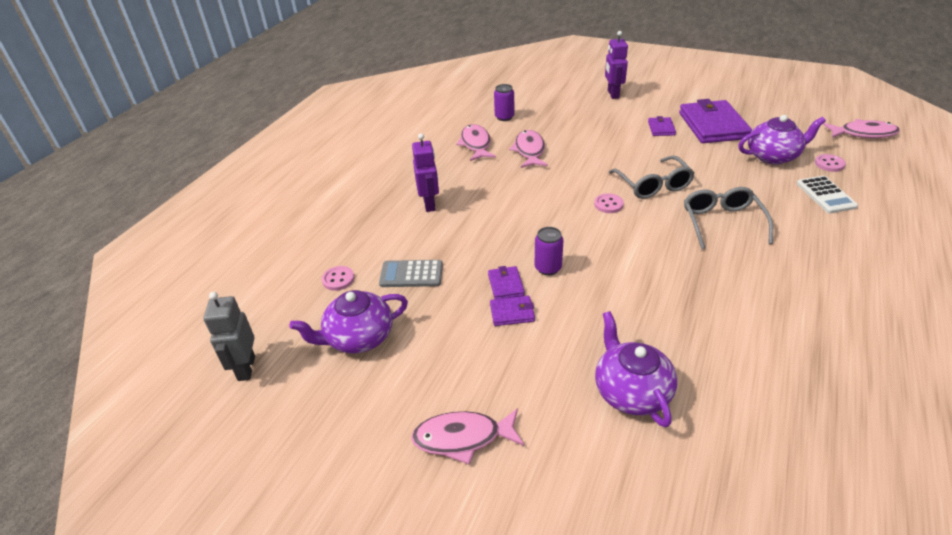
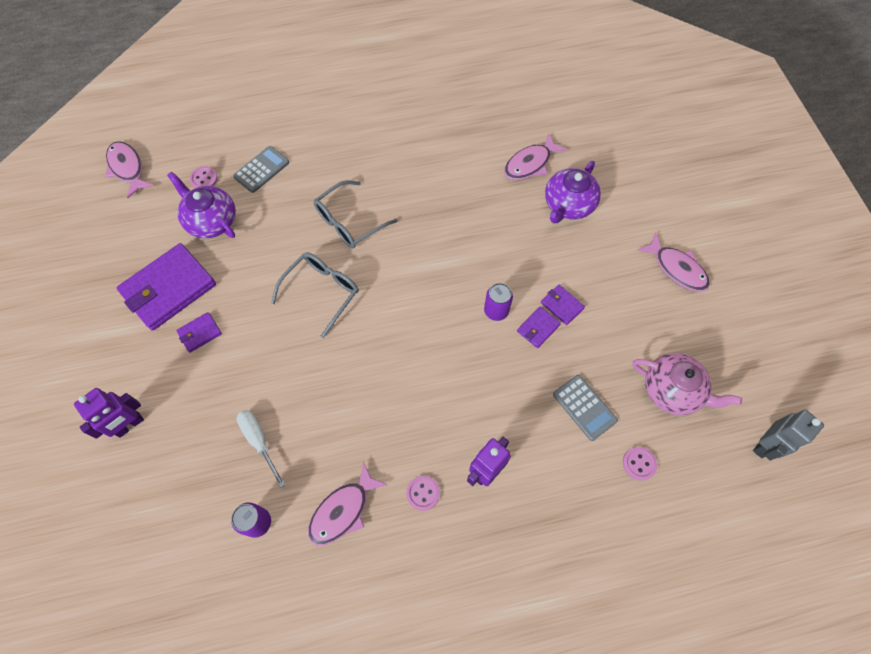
camera: 130 degrees left, 25 degrees up
purple teapot [290,290,408,354] -> pink teapot [632,353,742,415]
pink fish [509,130,548,168] -> pink fish moved to [504,133,567,180]
pink button [594,193,624,213] -> pink button moved to [406,476,440,511]
white calculator [797,176,858,213] -> grey calculator [233,146,290,193]
none -> white screwdriver [236,410,285,488]

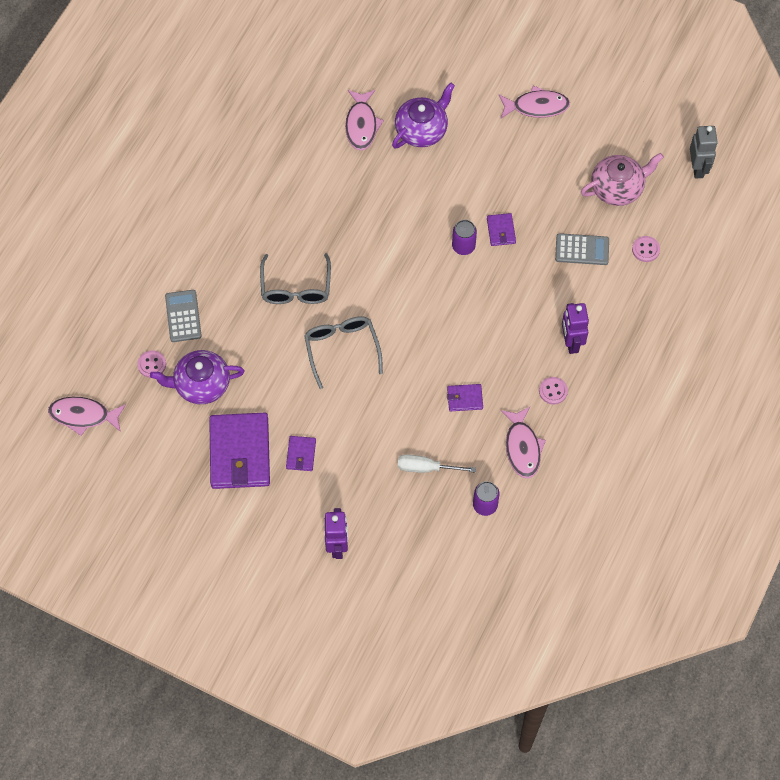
camera: 50 degrees left, 0 degrees up
purple wallet [541,285,585,325] -> purple wallet moved to [447,384,483,411]
purple teapot [545,161,601,224] -> purple teapot turned 120 degrees counterclockwise [392,83,455,148]

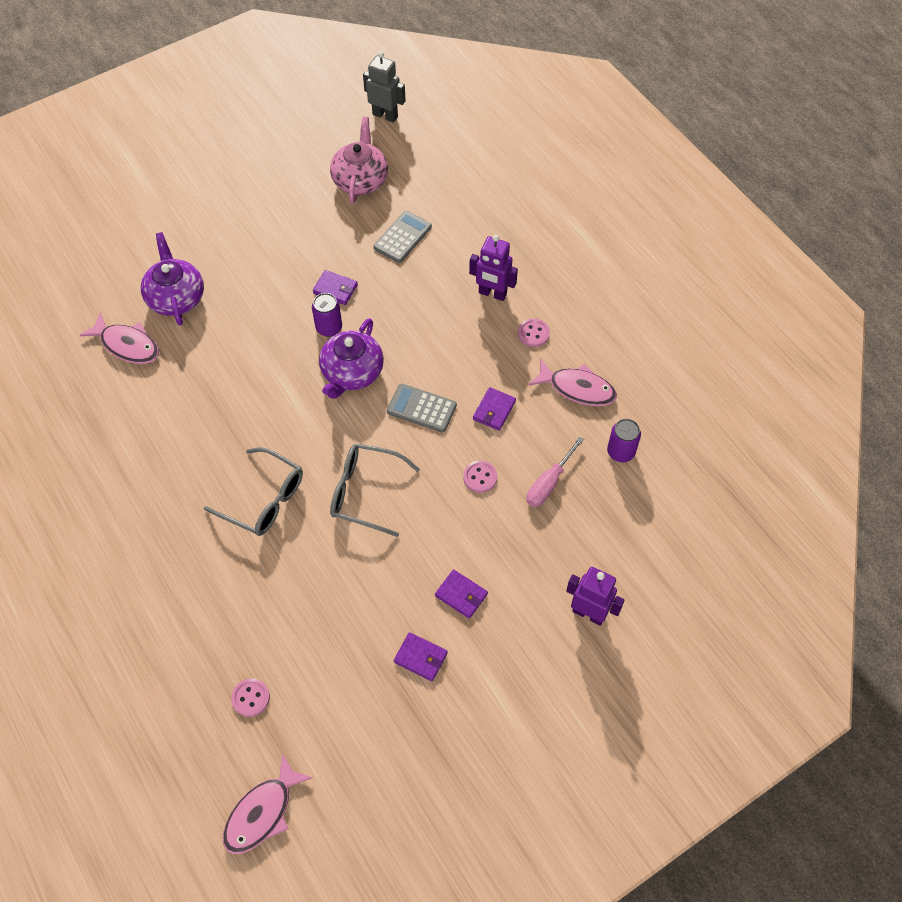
camera: 60 degrees left, 5 degrees down
purple teapot [150,350,245,404] -> purple teapot moved to [319,318,384,399]
grey calculator [165,290,202,342] -> grey calculator moved to [387,383,457,433]
purple wallet [209,413,270,489] -> purple wallet [394,632,448,681], size x0.46
white screwdriver [398,454,476,473] -> pink screwdriver [526,436,584,507]
pink fish [499,86,570,118] -> none
pink button [632,236,660,262] -> pink button moved to [463,461,497,493]

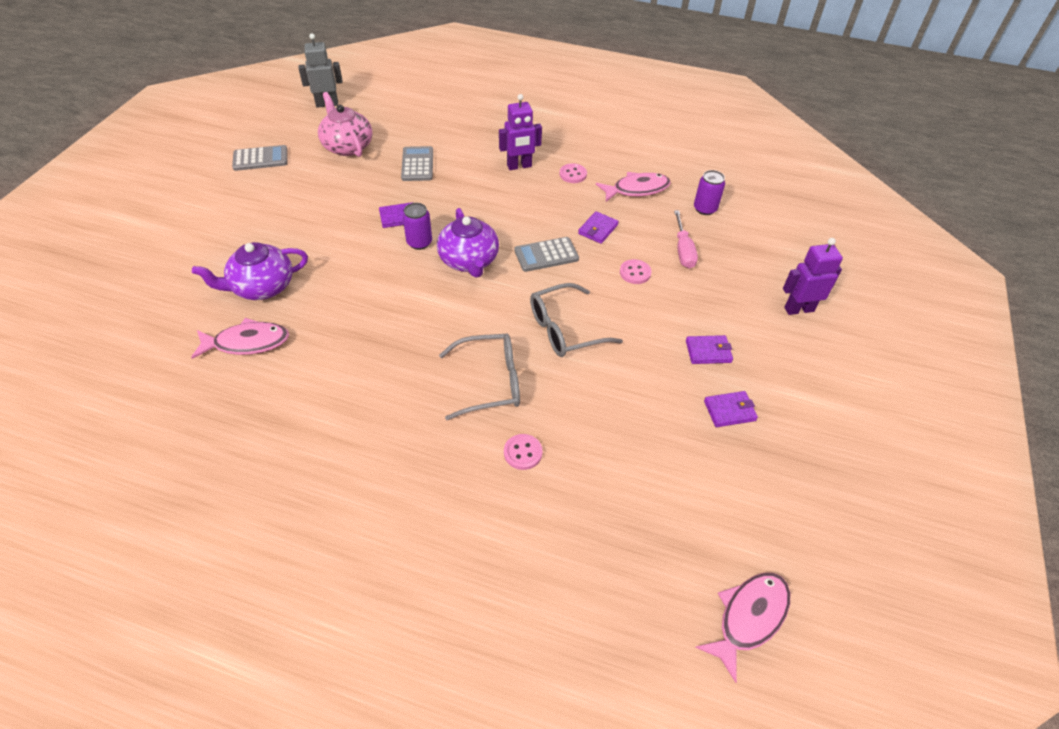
camera: 40 degrees left, 10 degrees down
purple teapot [141,232,204,325] -> purple teapot turned 60 degrees counterclockwise [192,242,308,300]
pink fish [223,753,313,854] -> pink fish turned 135 degrees counterclockwise [695,573,790,683]
pink button [231,678,270,717] -> pink button moved to [504,434,543,470]
purple wallet [473,387,516,431] -> purple wallet turned 45 degrees clockwise [578,211,619,244]
none -> grey calculator [232,145,288,171]

